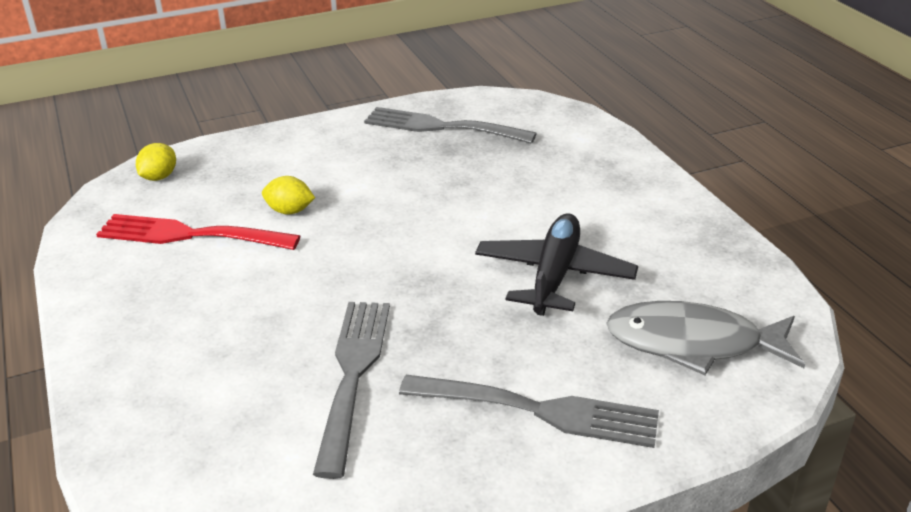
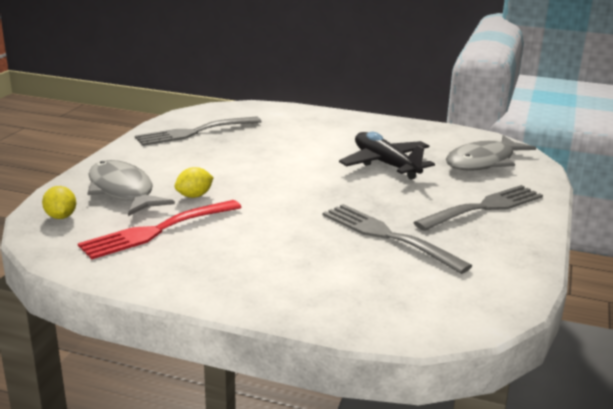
camera: 50 degrees left, 10 degrees down
none -> grey fish [87,160,175,216]

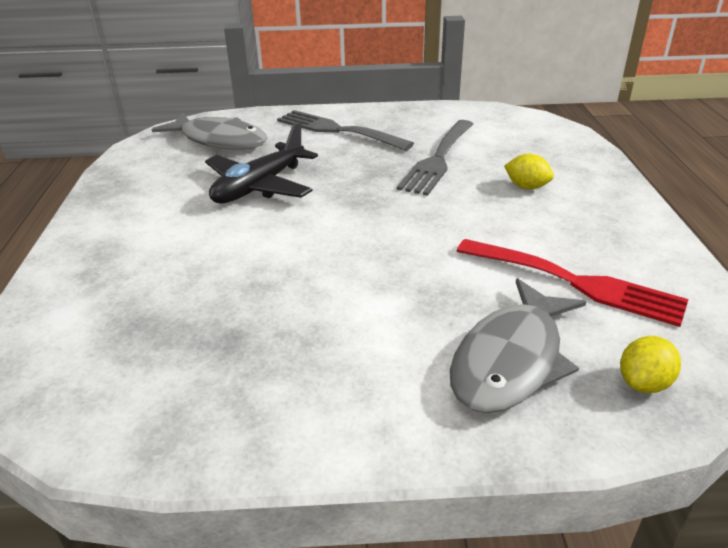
camera: 110 degrees left, 10 degrees up
grey fork [135,117,262,146] -> none
yellow lemon [174,167,214,198] -> yellow lemon moved to [504,154,554,189]

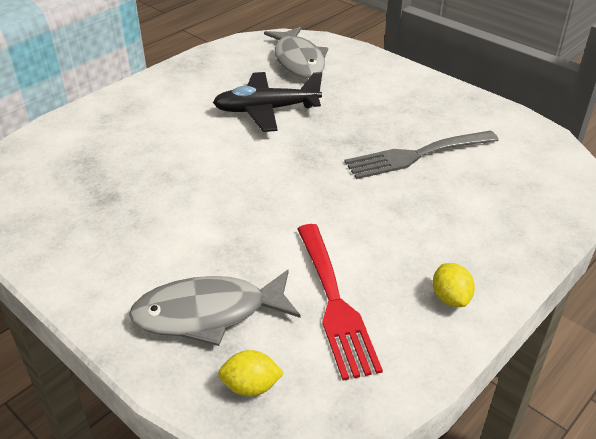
camera: 45 degrees right, 5 degrees up
grey fork [277,110,414,151] -> none
yellow lemon [504,154,554,189] -> yellow lemon moved to [433,263,475,307]

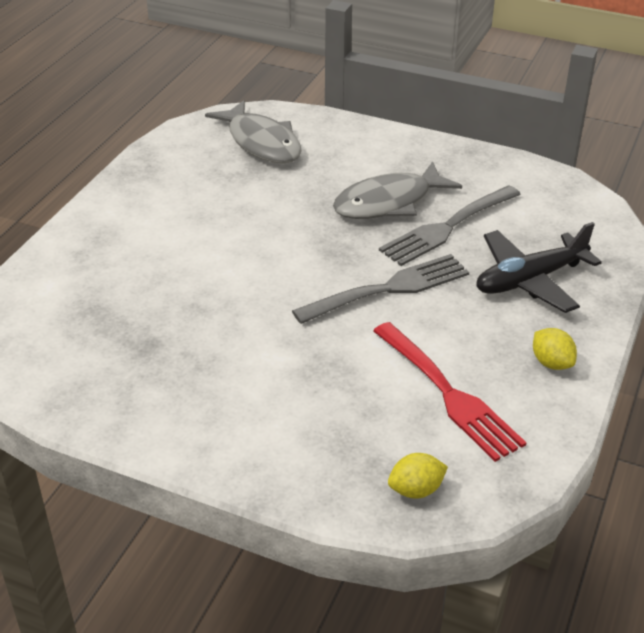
camera: 20 degrees left, 0 degrees up
grey fish [129,270,301,346] -> grey fish moved to [333,161,462,219]
black plane [213,72,322,132] -> black plane moved to [476,222,602,313]
none -> grey fork [292,254,469,324]

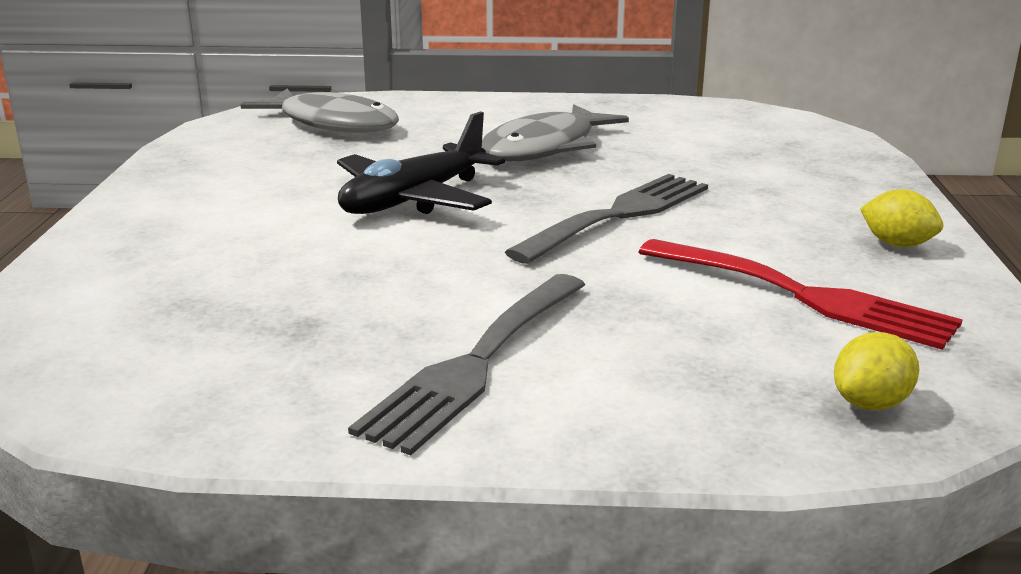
camera: 20 degrees left, 15 degrees down
grey fork [379,185,521,266] -> grey fork moved to [348,274,585,455]
black plane [476,222,602,313] -> black plane moved to [337,111,505,214]

